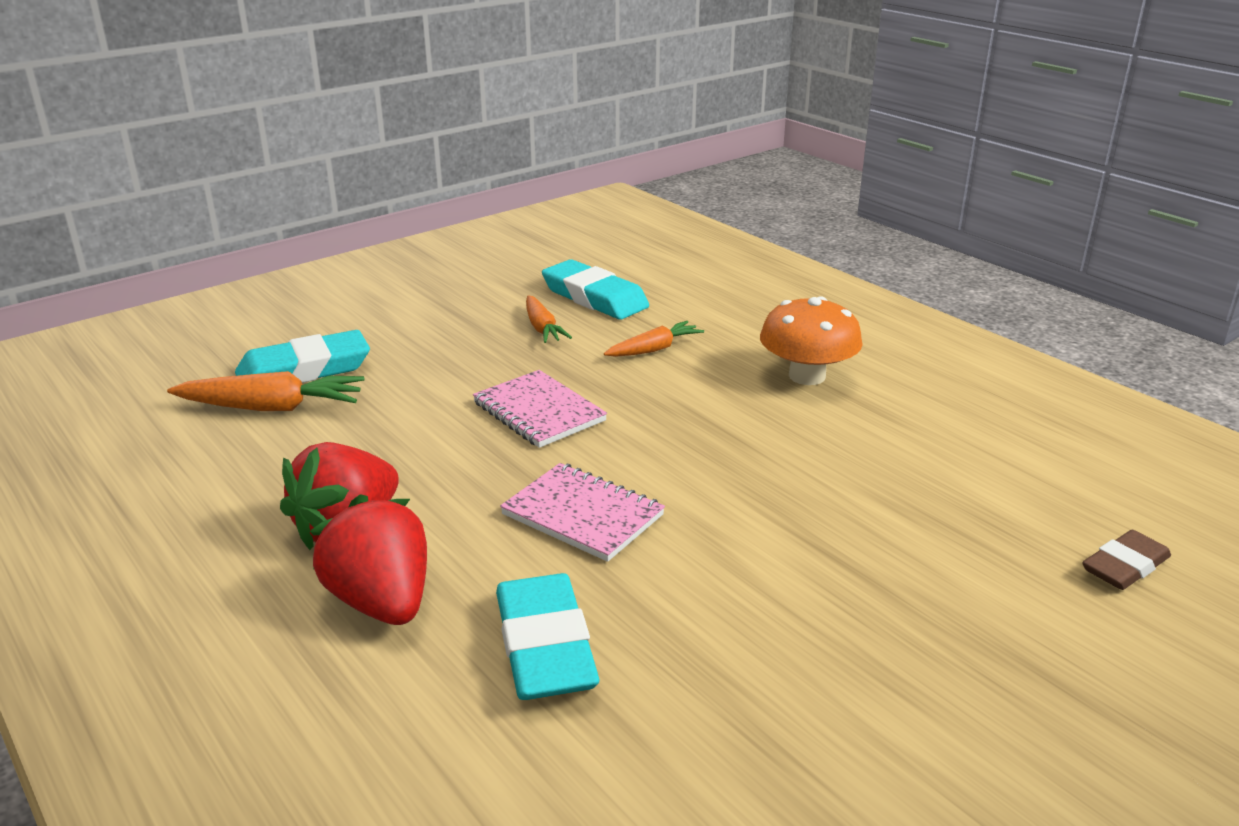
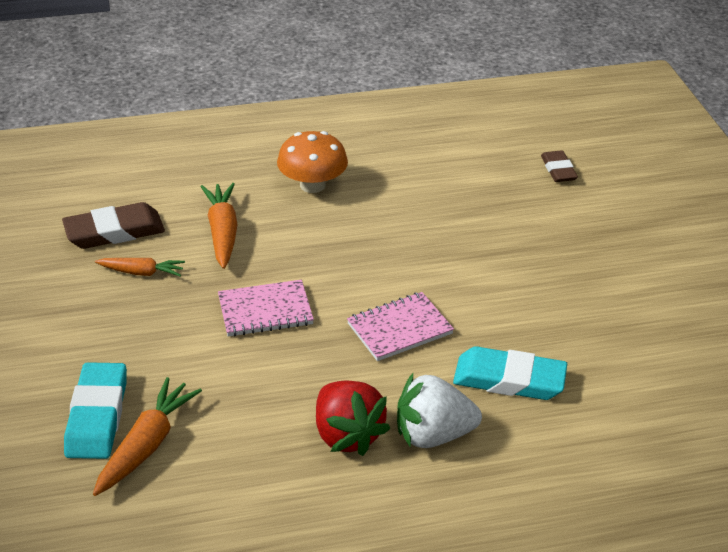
camera: 65 degrees left, 10 degrees up
red strawberry [310,494,427,625] -> white strawberry [397,373,482,448]
turquoise eraser [542,259,649,319] -> brown eraser [62,202,165,249]
orange carrot [604,321,704,357] -> orange carrot [201,183,237,269], size x1.56

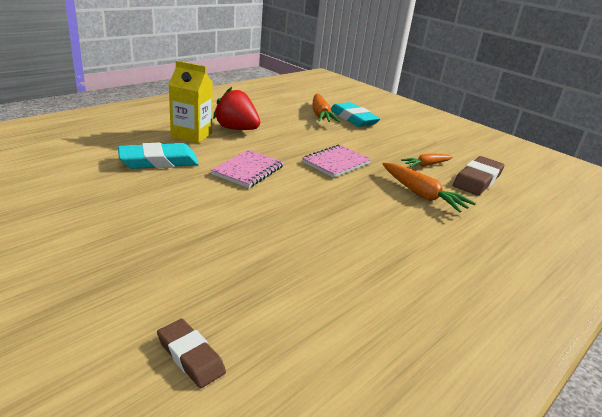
camera: 145 degrees right, 10 degrees down
orange mushroom [277,131,348,193] -> none
white strawberry [397,373,482,448] -> yellow carton [169,61,213,144]

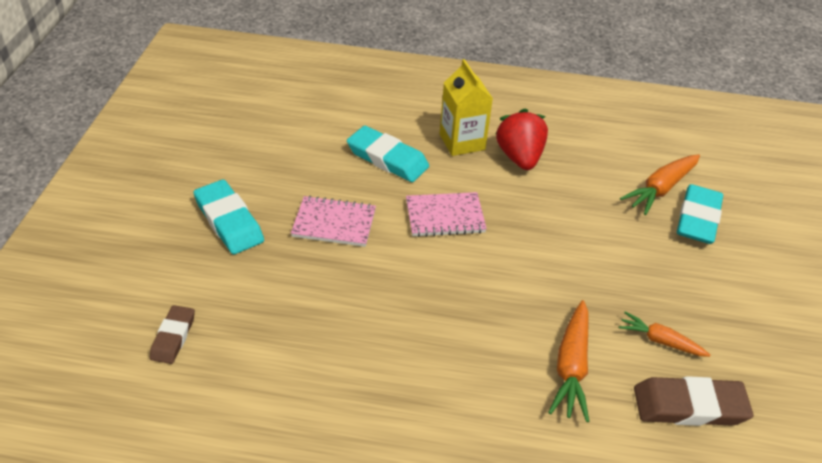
camera: 55 degrees right, 15 degrees up
pink notebook [302,145,372,178] -> pink notebook moved to [291,195,376,247]
none -> turquoise eraser [194,179,264,254]

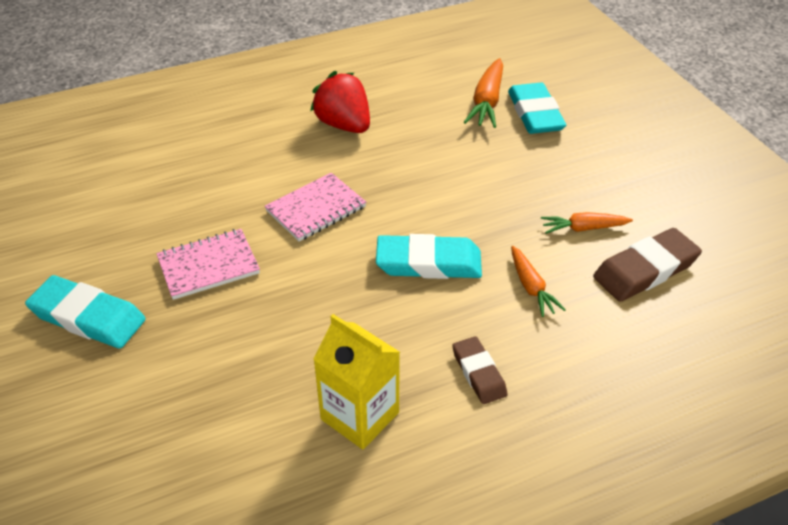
camera: 30 degrees left, 0 degrees up
brown eraser [150,305,195,364] -> brown eraser moved to [452,336,508,404]
turquoise eraser [347,126,429,182] -> turquoise eraser moved to [376,234,482,279]
yellow carton [440,59,493,156] -> yellow carton moved to [313,314,400,450]
orange carrot [548,300,589,422] -> orange carrot [511,246,566,317], size x0.64

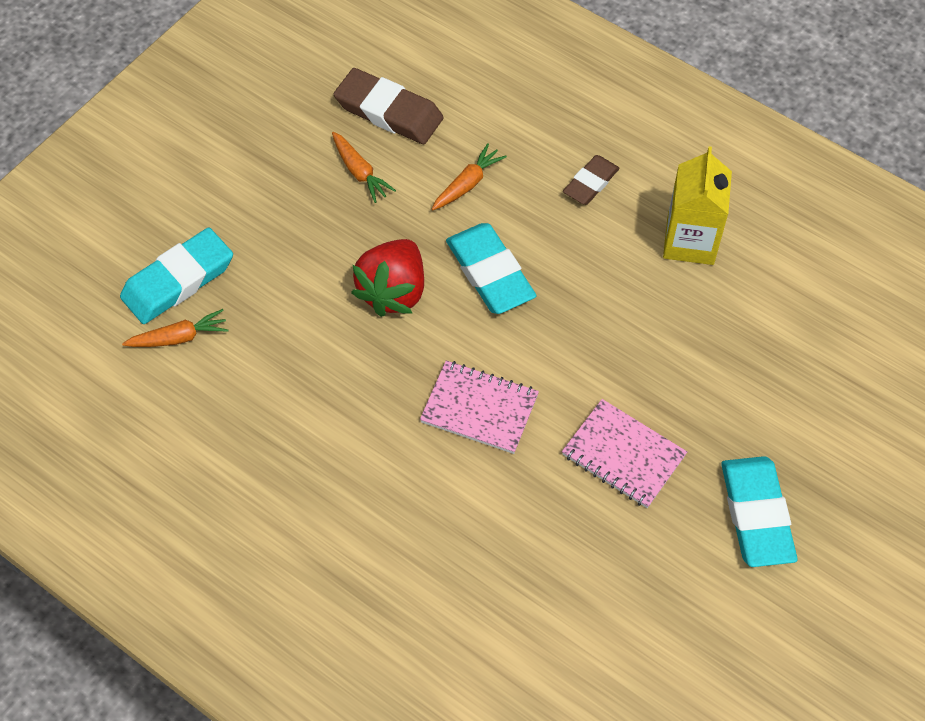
camera: 120 degrees left, 15 degrees up
red strawberry [310,71,370,133] -> red strawberry moved to [351,239,424,317]
orange carrot [464,58,503,128] -> orange carrot [122,309,229,347], size x0.64

